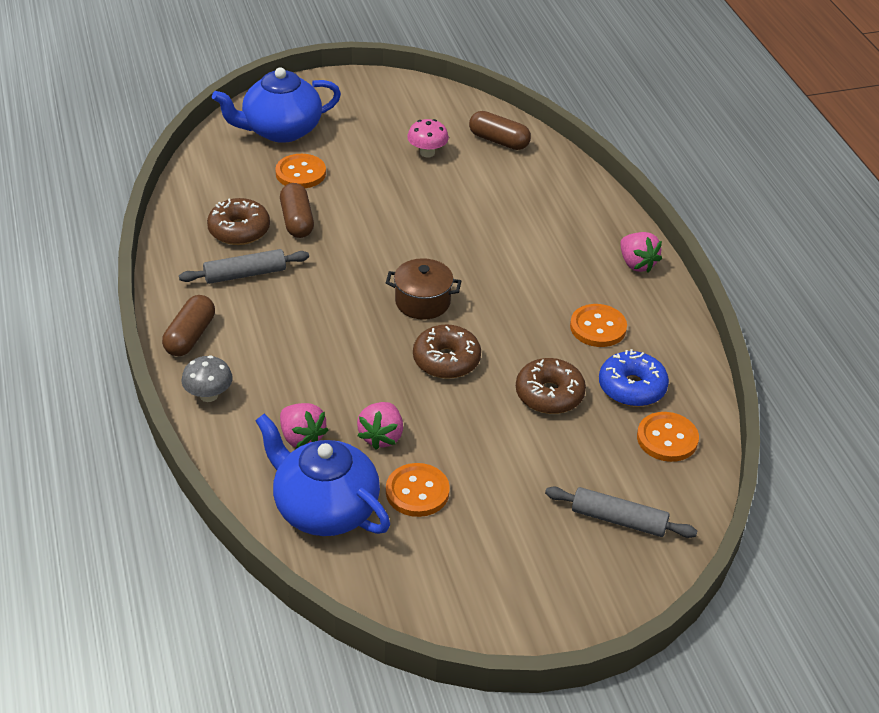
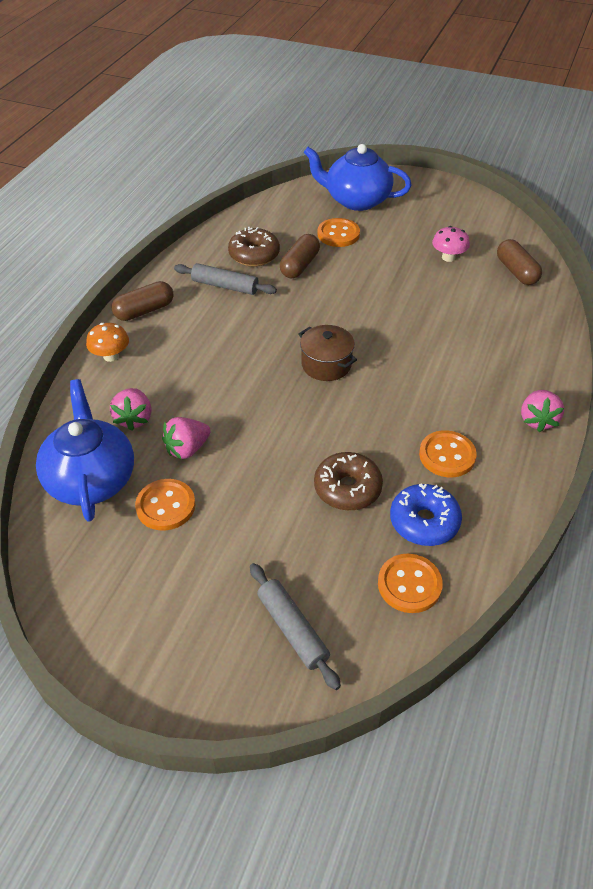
camera: 40 degrees right, 5 degrees up
grey mushroom [181,356,233,402] -> orange mushroom [86,323,129,362]
brown donut [413,324,481,379] -> none

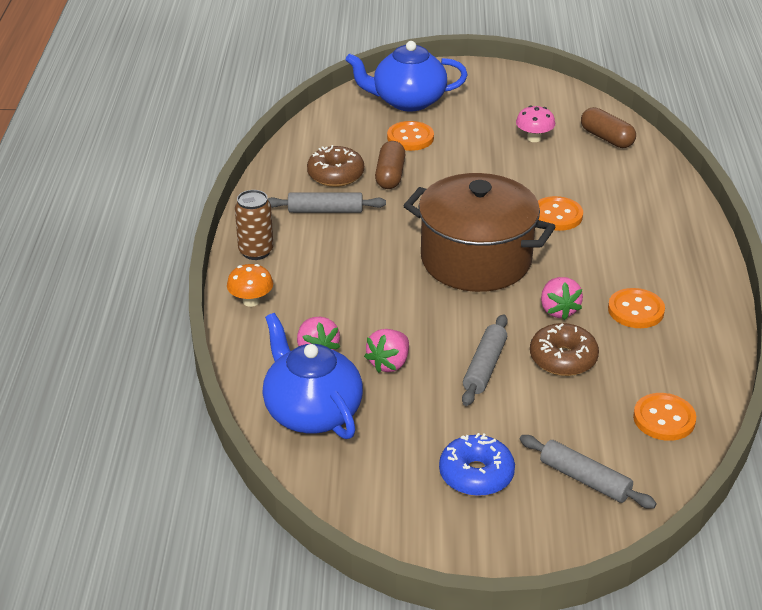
camera: 20 degrees left, 10 degrees down
brown capsule [112,281,173,321] -> brown can [235,190,273,260]
orange button [135,479,196,531] -> orange button moved to [538,196,583,231]
brown pot [298,325,357,381] -> brown pot [403,173,555,292], size x2.10
blue donut [390,483,462,546] -> blue donut moved to [439,433,515,496]
pink strawberry [521,390,564,432] -> pink strawberry moved to [541,277,583,320]
none -> grey rolling pin [462,314,508,406]

